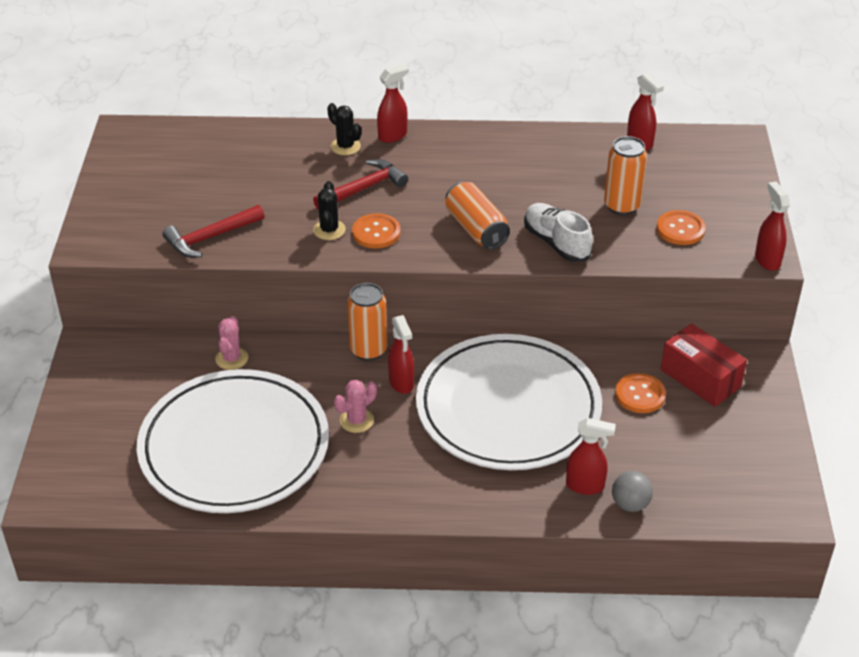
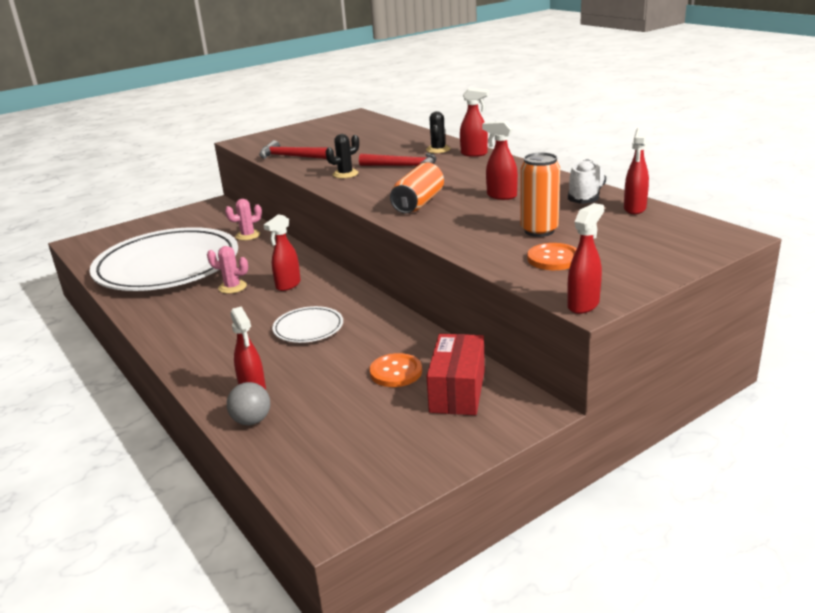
camera: 55 degrees right, 15 degrees down
orange can [347,283,387,361] -> none
orange button [352,213,401,248] -> none
white plate [416,334,602,470] -> white plate [272,306,343,343], size x0.41
white shoe [524,203,593,262] -> white shoe moved to [568,159,606,204]
none -> red spray bottle [482,121,518,200]

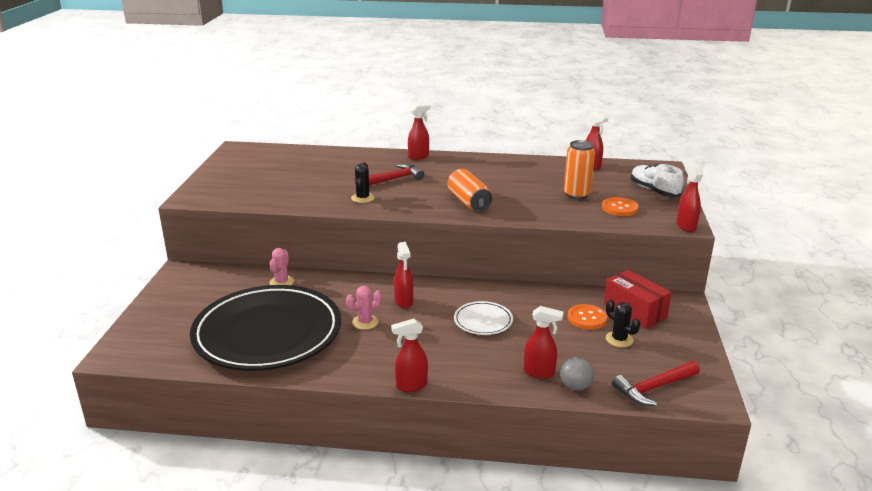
camera: 50 degrees left, 0 degrees up
white plate [90,227,238,291] -> black plate [190,285,341,371]
red hammer [259,140,328,159] -> red hammer moved to [612,361,700,406]
black cactus [426,111,450,153] -> black cactus moved to [606,300,640,347]
red spray bottle [482,121,518,200] -> red spray bottle moved to [391,319,428,392]
white shoe [568,159,606,204] -> white shoe moved to [631,164,684,197]

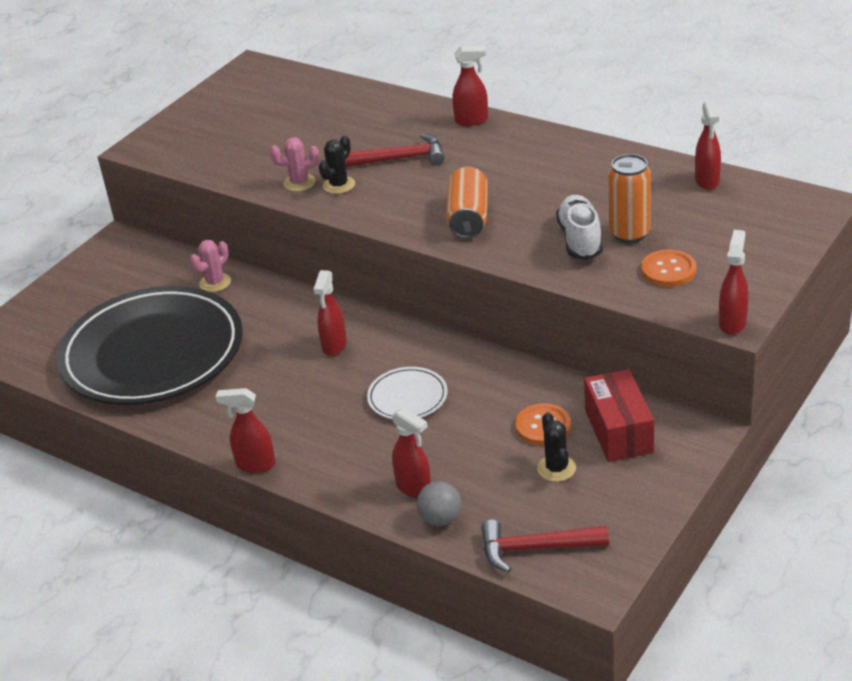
camera: 30 degrees right, 10 degrees up
pink cactus [346,286,382,330] -> pink cactus moved to [270,137,320,191]
white shoe [631,164,684,197] -> white shoe moved to [556,195,603,260]

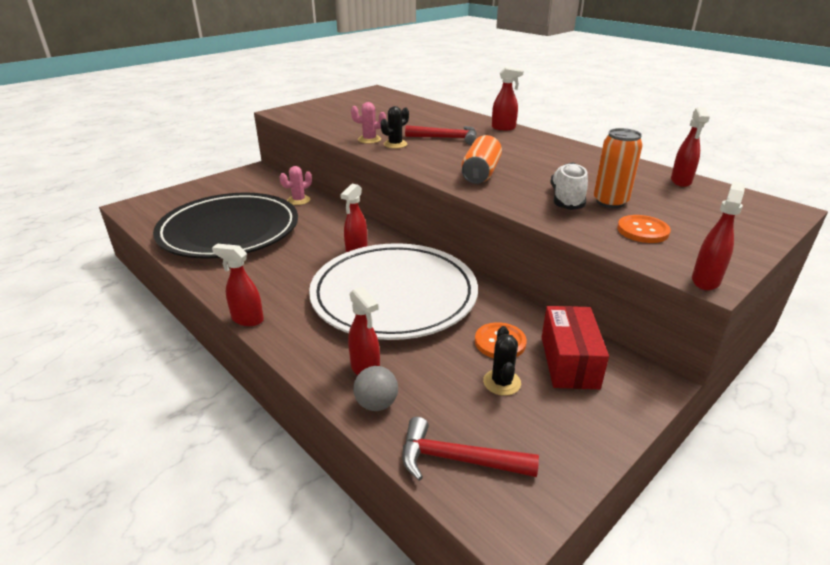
camera: 10 degrees right, 5 degrees down
white plate [367,367,447,419] -> white plate [309,243,478,340], size x2.43

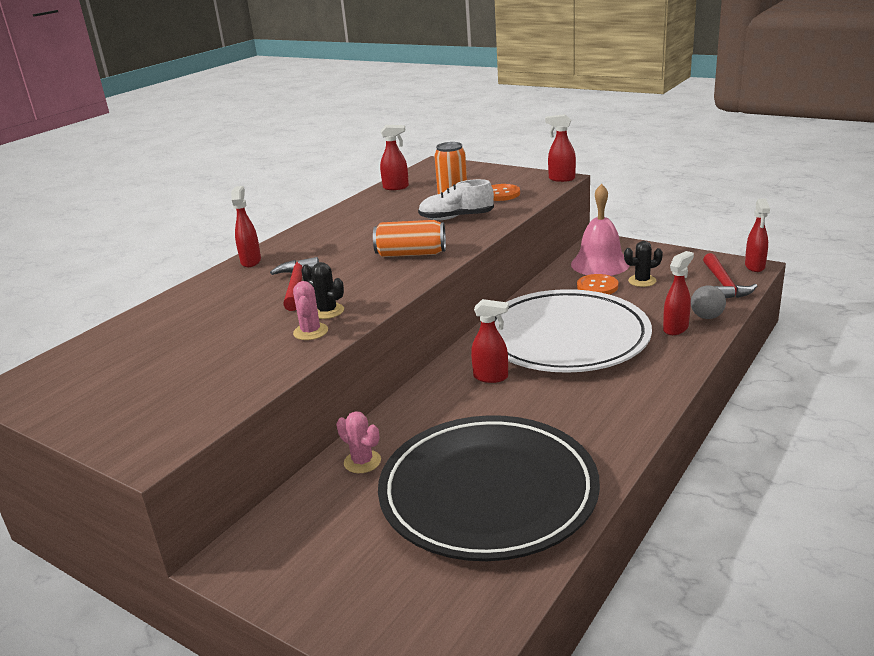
camera: 100 degrees left, 5 degrees down
red spray bottle [212,244,264,326] -> red spray bottle moved to [745,198,770,272]
red box [542,306,609,389] -> pink bell [571,184,630,276]

